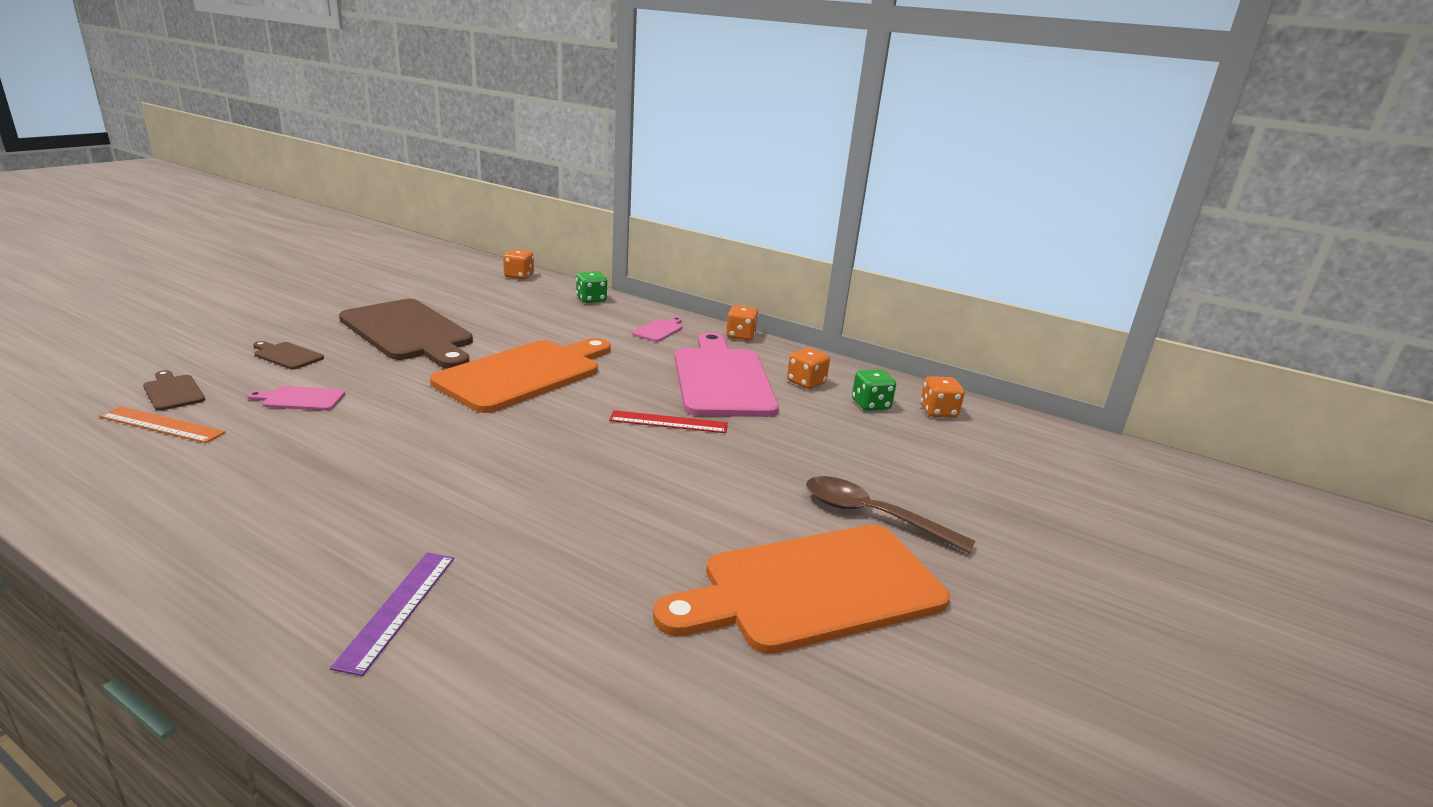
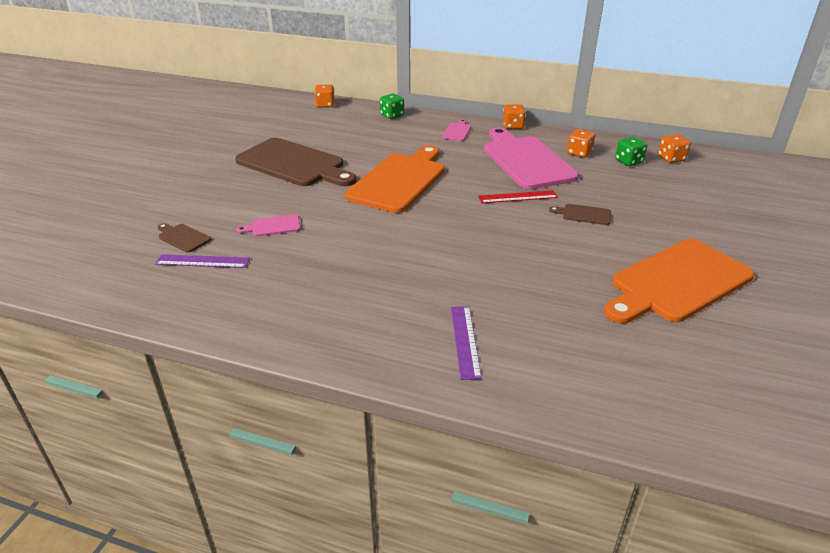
camera: 10 degrees left, 10 degrees up
orange ruler [99,406,226,443] -> purple ruler [155,254,250,268]
brown cutting board [253,341,324,370] -> brown cutting board moved to [549,204,611,225]
brown spoon [806,476,975,554] -> none

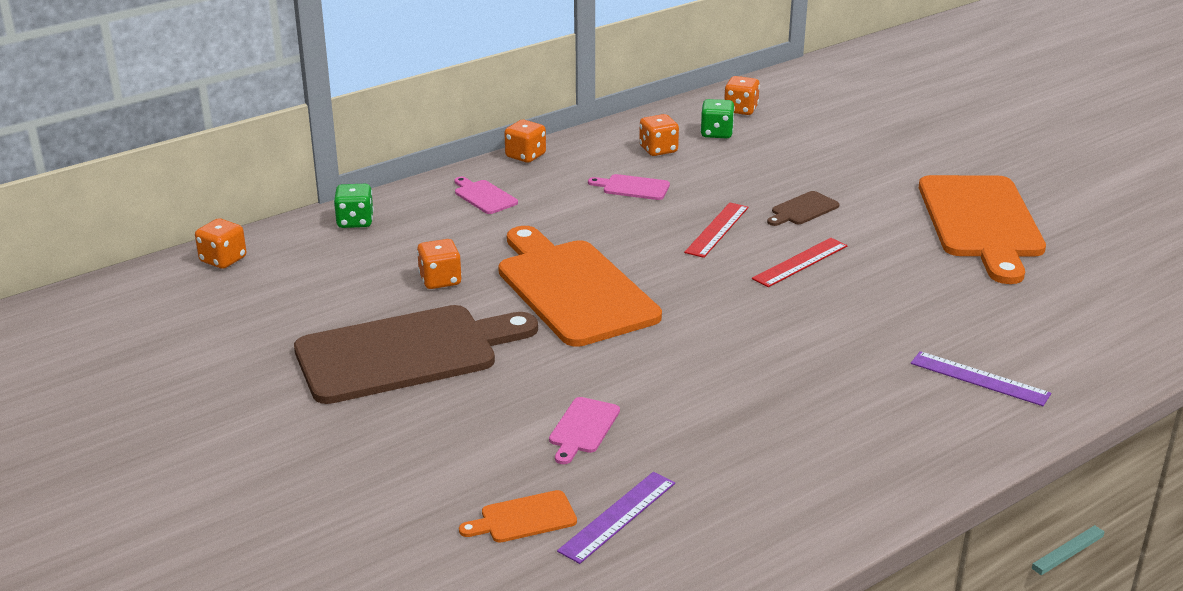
camera: 55 degrees left, 5 degrees down
brown cutting board [158,223,211,253] -> orange cutting board [459,490,577,543]
pink cutting board [484,127,579,190] -> pink cutting board [588,174,670,200], size x0.41
none -> orange dice [417,239,462,289]
none -> red ruler [752,238,848,287]

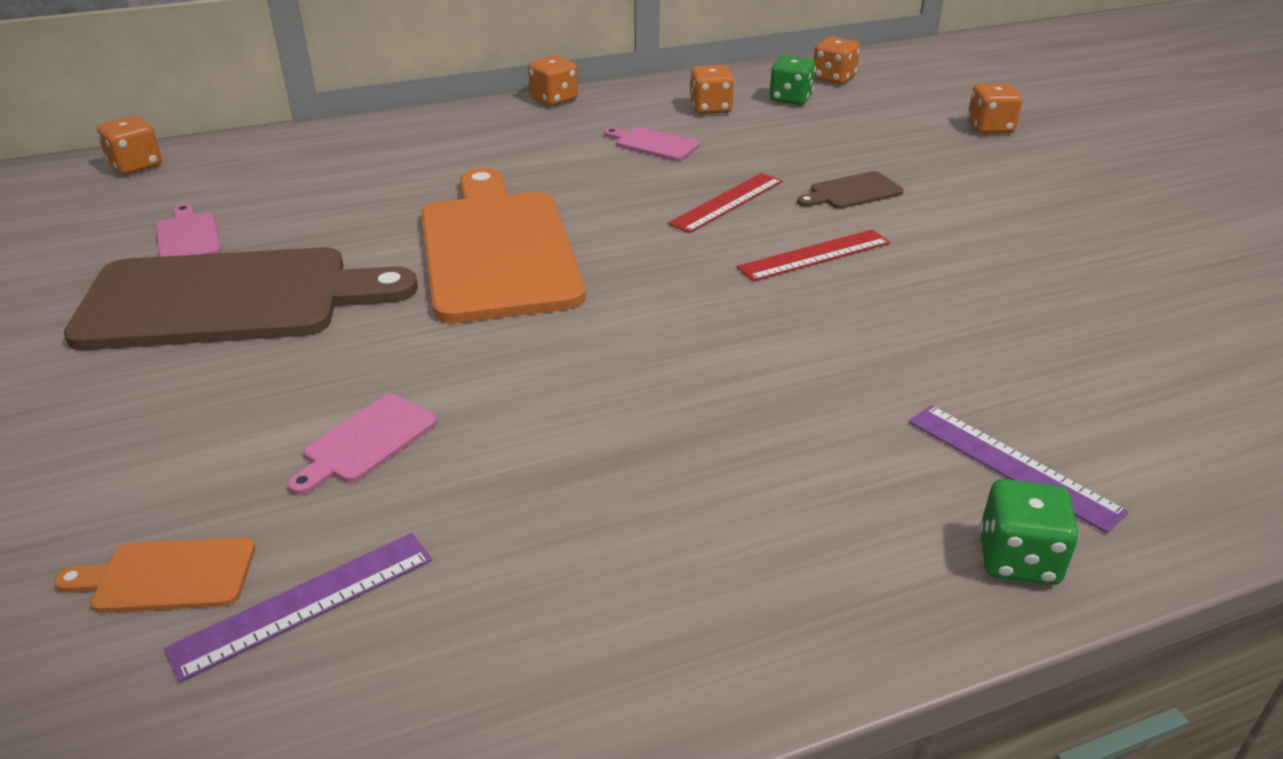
camera: 15 degrees right, 5 degrees up
green dice [334,184,374,228] -> green dice moved to [979,479,1079,585]
orange dice [417,239,462,289] -> orange dice moved to [967,83,1023,134]
pink cutting board [454,177,518,214] -> pink cutting board moved to [156,204,221,257]
orange cutting board [919,175,1046,284] -> none

